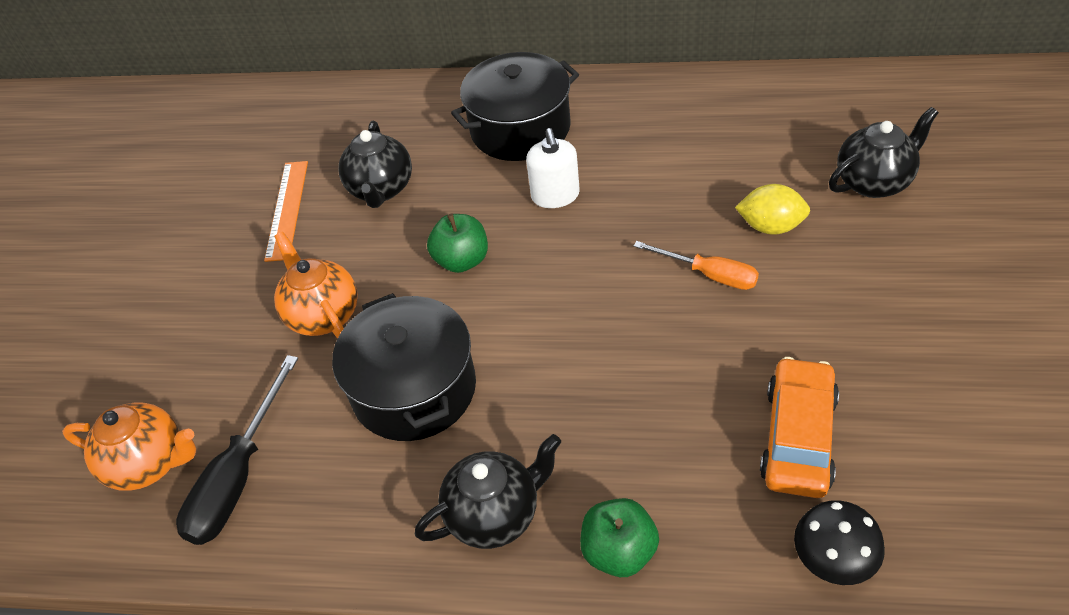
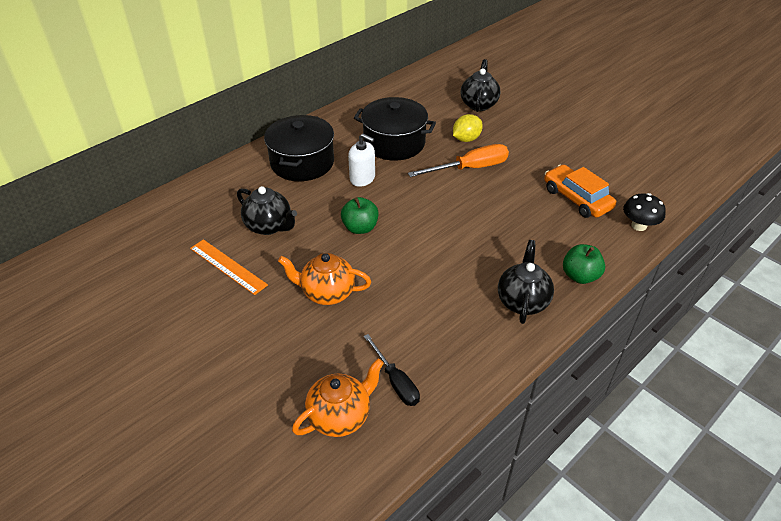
camera: 55 degrees left, 5 degrees down
black screwdriver [176,355,298,545] -> black screwdriver [364,334,420,406], size x0.66
black pot [332,293,476,441] -> black pot moved to [354,97,436,160]
orange screwdriver [634,241,759,290] -> orange screwdriver [408,144,509,177], size x1.52

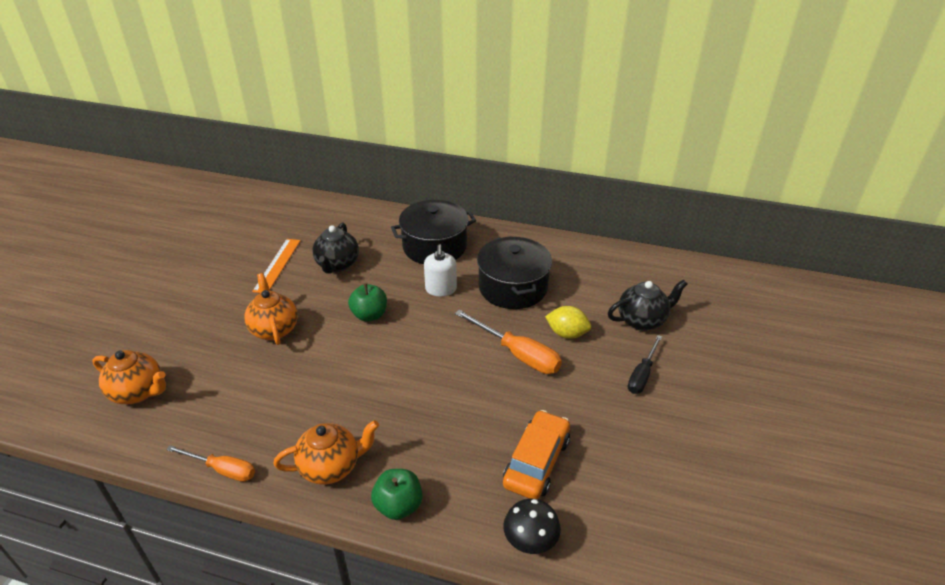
camera: 60 degrees right, 5 degrees down
black screwdriver [364,334,420,406] -> black screwdriver moved to [628,335,662,394]
black teapot [498,240,554,324] -> orange teapot [273,420,379,485]
none -> orange screwdriver [166,445,255,482]

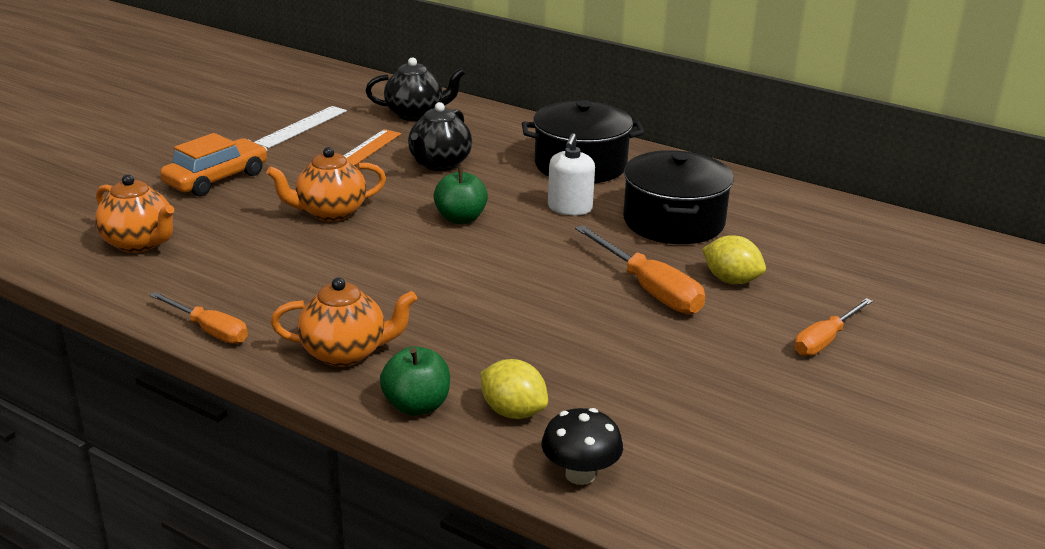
camera: 15 degrees right, 10 degrees down
orange teapot [244,273,298,345] -> orange teapot turned 105 degrees counterclockwise [266,147,386,222]
orange car [503,410,570,499] -> orange car moved to [160,133,267,196]
black teapot [608,279,687,331] -> black teapot moved to [366,57,465,121]
black screwdriver [628,335,662,394] -> orange screwdriver [794,298,873,356]
none -> white ruler [254,106,347,148]
none -> yellow lemon [480,359,548,419]

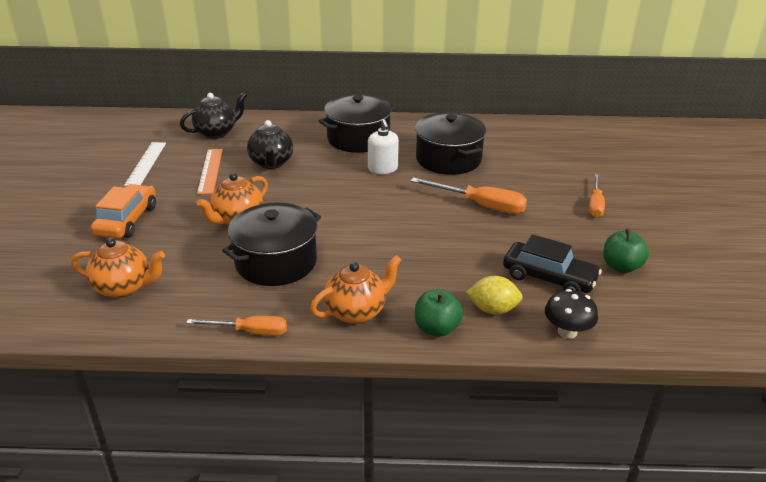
camera: 30 degrees left, 5 degrees up
green apple [434,167,488,224] -> green apple moved to [603,228,649,273]
yellow lemon [702,235,766,284] -> none
none -> black pot [222,203,321,286]
none -> black car [503,234,602,293]

